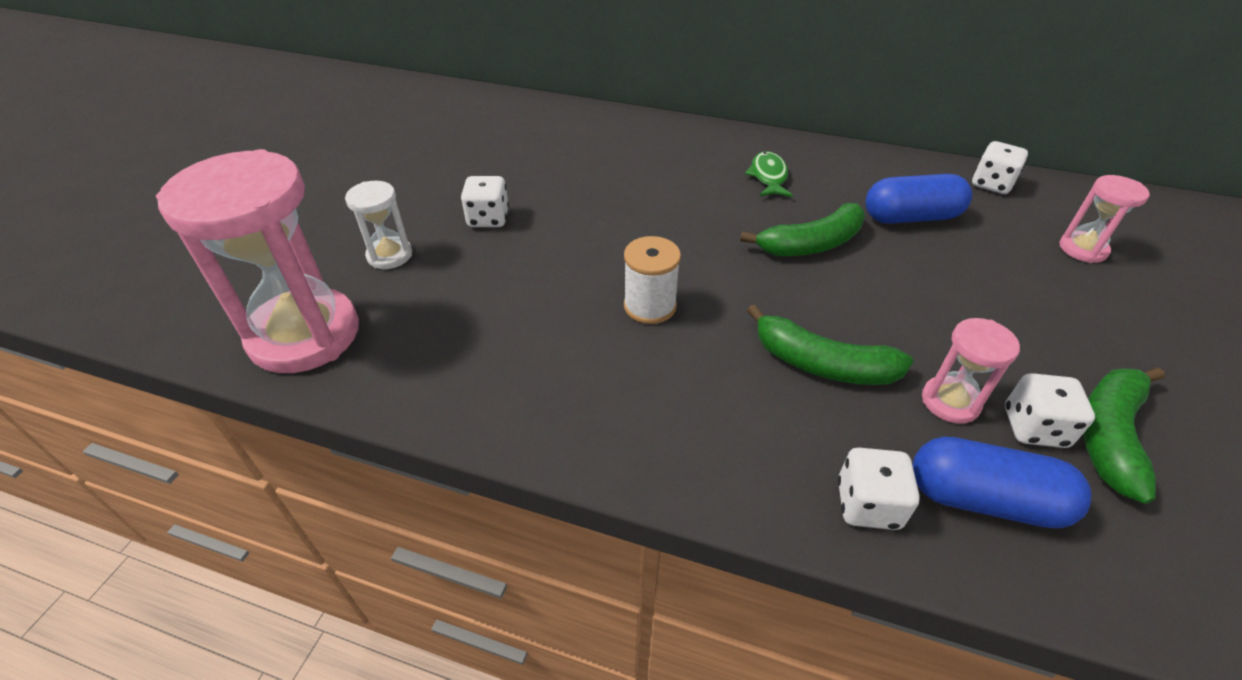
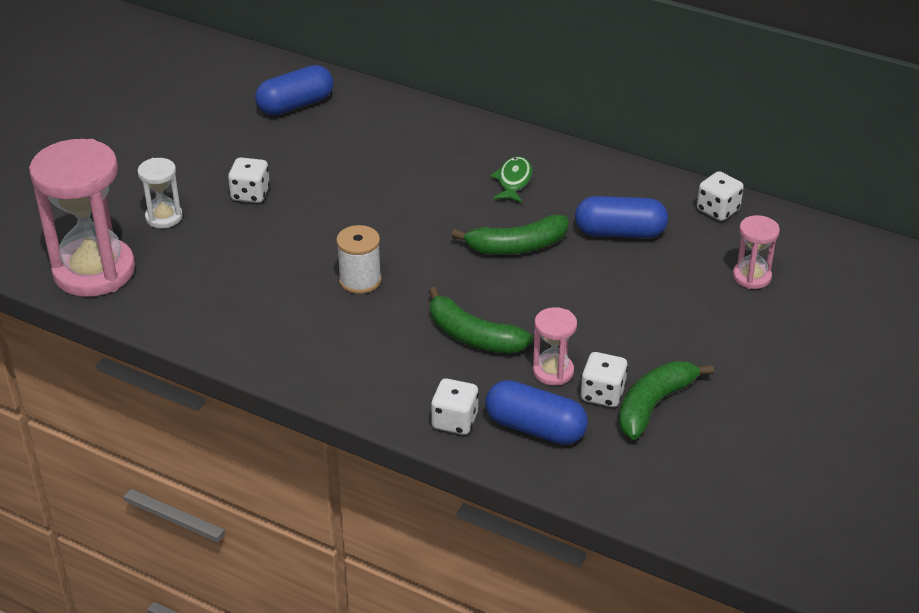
camera: 10 degrees right, 5 degrees down
none -> blue capsule [255,65,333,115]

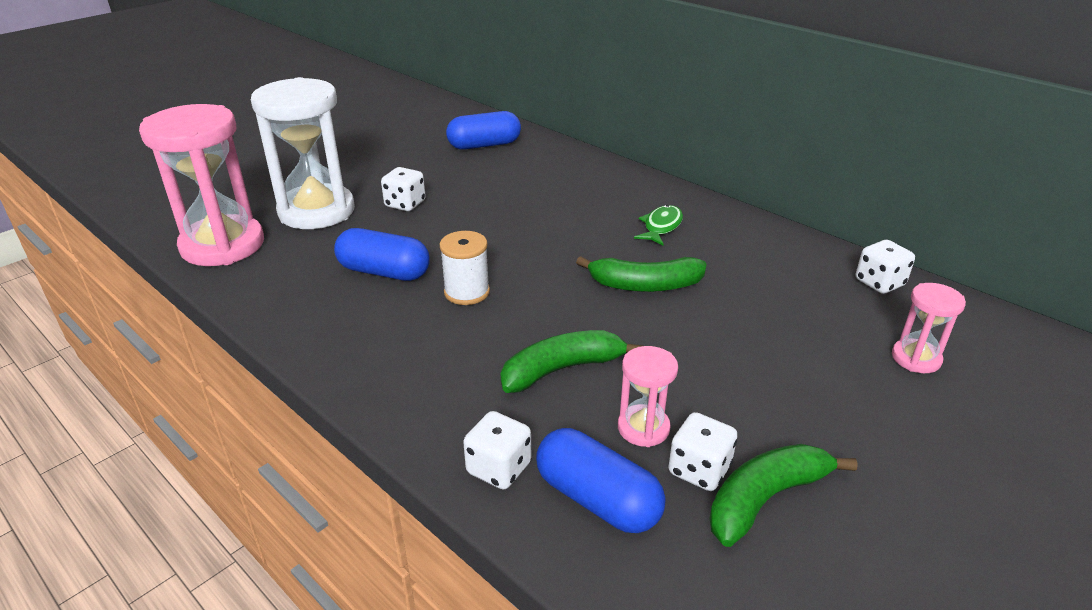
camera: 15 degrees right, 5 degrees down
white hourglass [137,158,183,228] -> white hourglass [251,77,355,229], size x2.11
green banana [429,287,533,354] -> green banana turned 105 degrees clockwise [500,330,644,393]
blue capsule [575,196,668,238] -> blue capsule moved to [334,228,430,281]

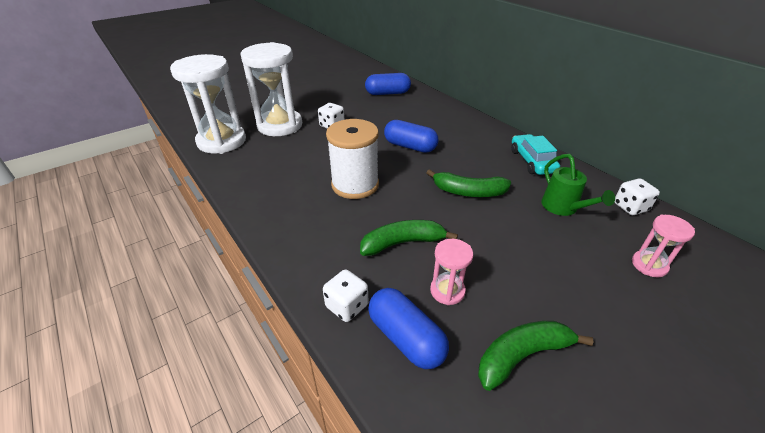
camera: 10 degrees right, 5 degrees up
pink hourglass [139,104,264,266] -> white hourglass [170,54,246,154]
blue capsule [334,228,430,281] -> blue capsule moved to [384,120,439,153]
white spool [440,231,490,305] -> white spool [326,119,379,199], size x1.66
green fish [634,205,683,245] -> none
white dice [668,412,738,491] -> none
none -> turquoise car [511,134,560,175]
none -> green watering can [541,154,615,216]

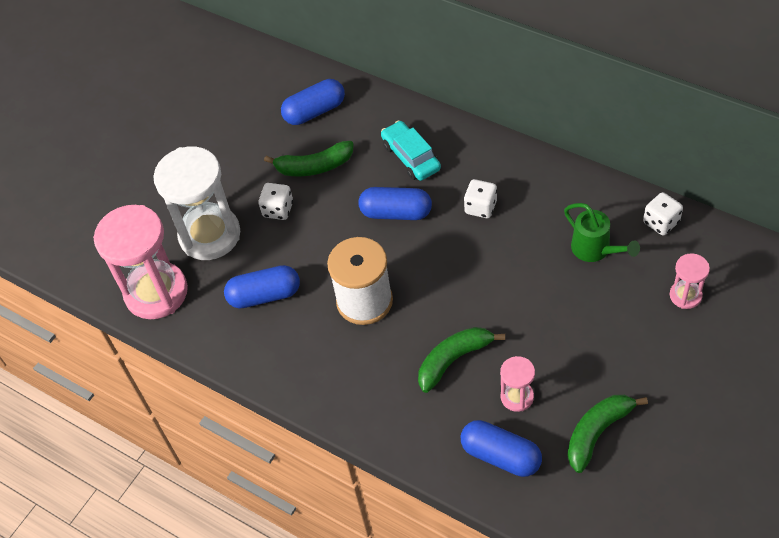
camera: 15 degrees left, 15 degrees up
white hourglass [170,54,246,154] -> pink hourglass [93,205,188,319]
white dice [323,269,369,322] -> white dice moved to [464,179,497,218]
green banana [426,169,511,197] -> green banana moved to [264,141,354,176]
turquoise car [511,134,560,175] -> turquoise car moved to [381,120,441,181]
none -> blue capsule [224,265,300,308]

